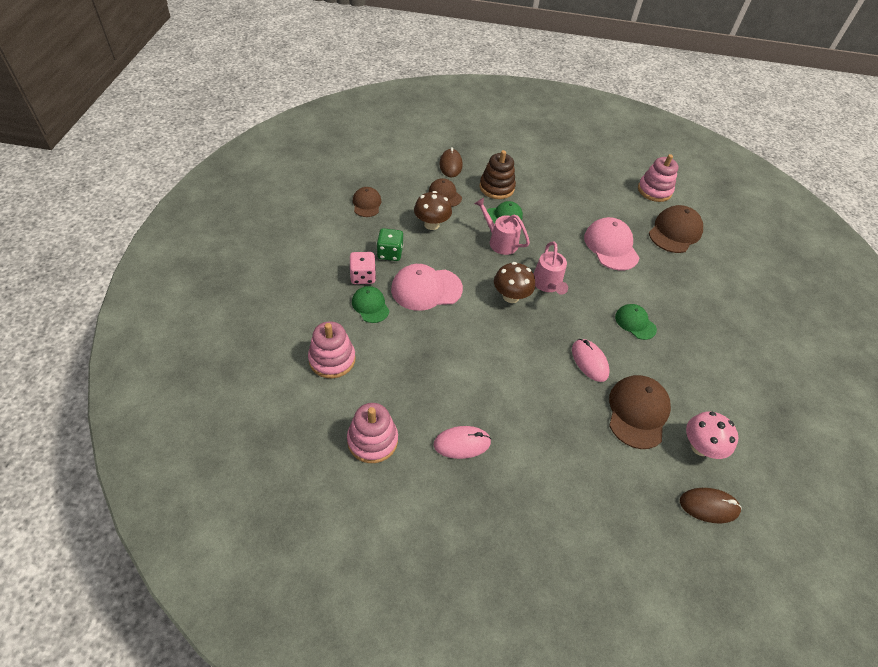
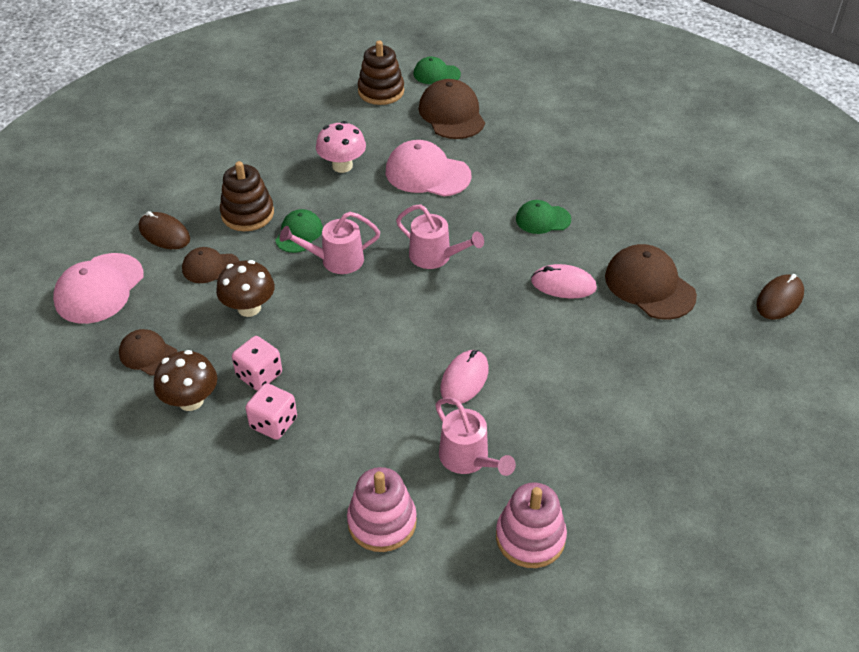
camera: 50 degrees left, 5 degrees down
green cap [352,286,390,323] -> green cap moved to [414,57,461,84]
green dice [377,228,403,261] -> pink dice [232,336,282,391]
pink cap [391,264,463,311] -> pink cap moved to [53,253,144,324]
pink mouse [433,426,491,459] -> pink mouse moved to [440,350,489,405]
brown mushroom [494,262,535,303] -> brown mushroom moved to [154,350,217,411]
pink stacking toy [638,154,678,202] -> brown stacking toy [358,41,404,105]
pink mushroom [686,412,739,459] -> pink mushroom moved to [316,121,366,173]
none -> pink watering can [435,398,516,476]

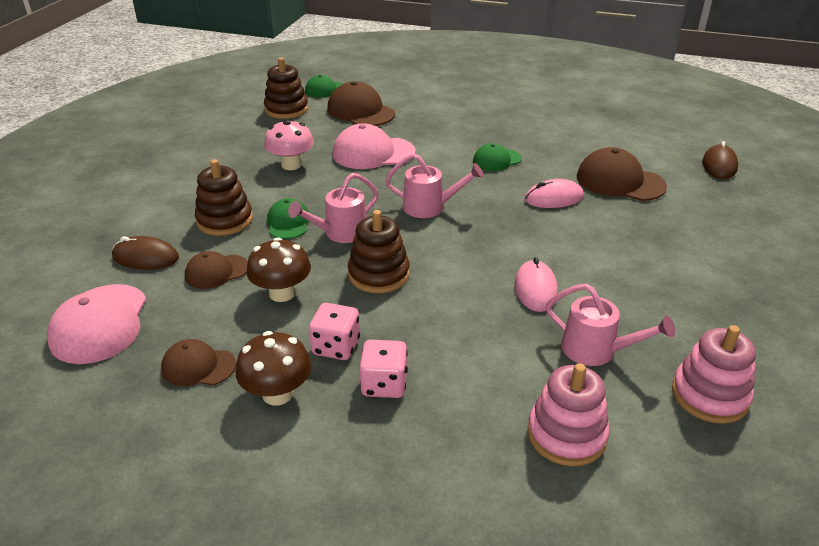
camera: 25 degrees left, 10 degrees down
none -> brown stacking toy [348,210,409,293]

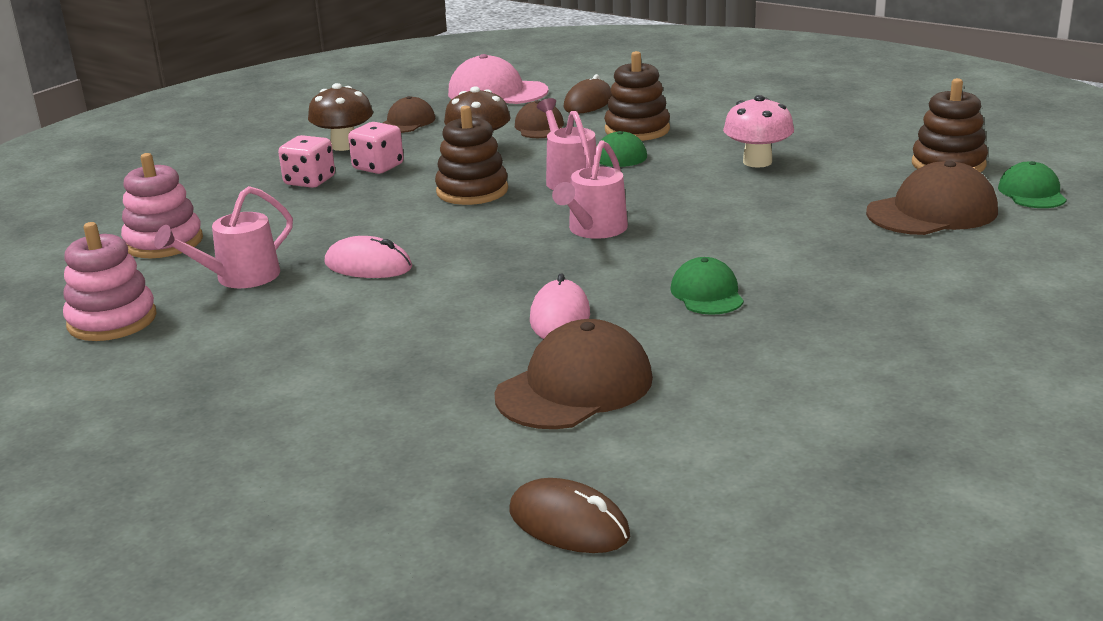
camera: 110 degrees right, 10 degrees down
pink cap [332,123,416,169] -> none

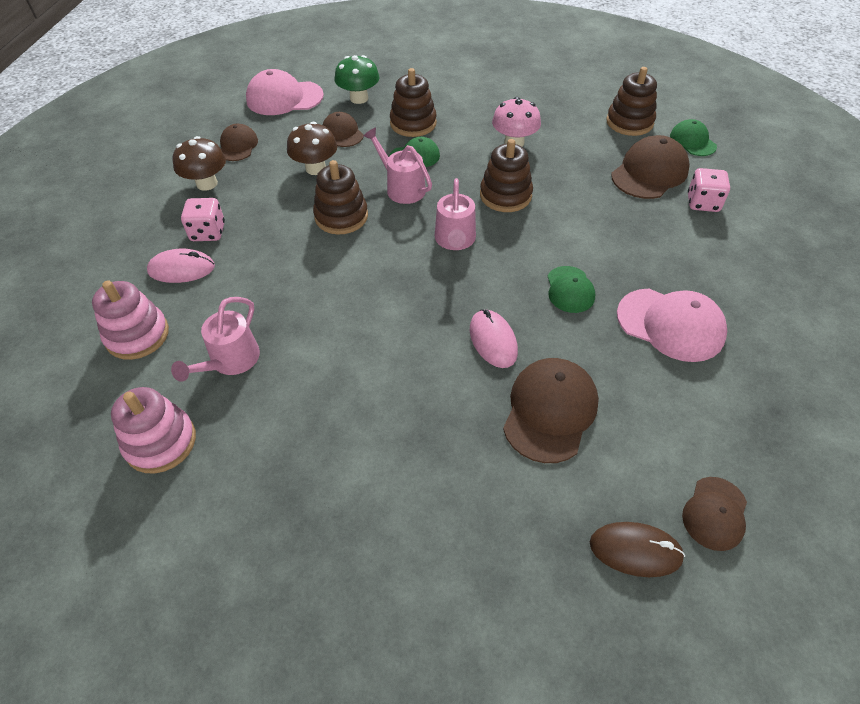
camera: 25 degrees left, 25 degrees up
pink mouse [324,236,412,278] -> pink mouse moved to [147,249,215,283]
pink dice [348,122,404,174] -> pink dice moved to [688,168,730,212]
brown mouse [563,74,612,114] -> green mushroom [335,55,379,104]
green cap [670,257,744,315] -> green cap turned 150 degrees counterclockwise [548,266,595,313]
none -> brown stacking toy [480,139,533,212]
none -> pink cap [617,289,727,362]
none -> brown cap [682,477,747,551]

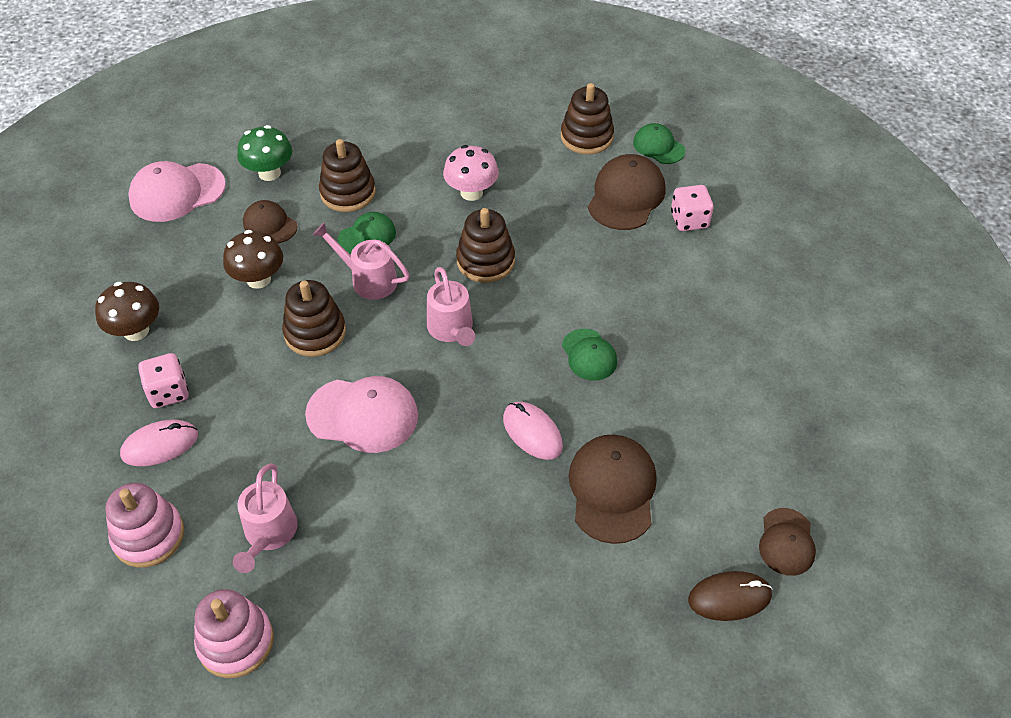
camera: 20 degrees left, 0 degrees up
brown cap [220,124,258,161] -> none
pink cap [617,289,727,362] -> pink cap moved to [305,376,418,453]

